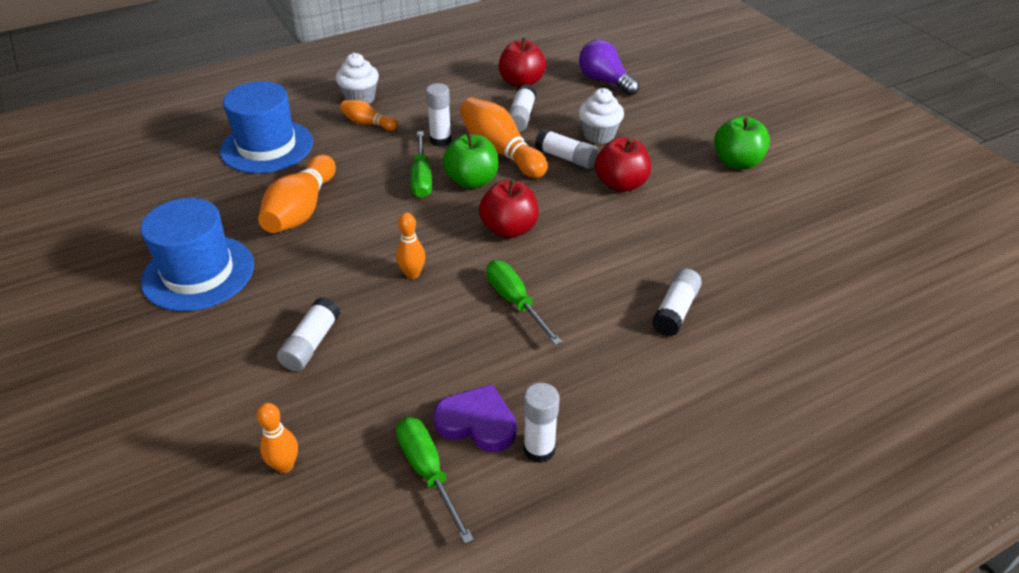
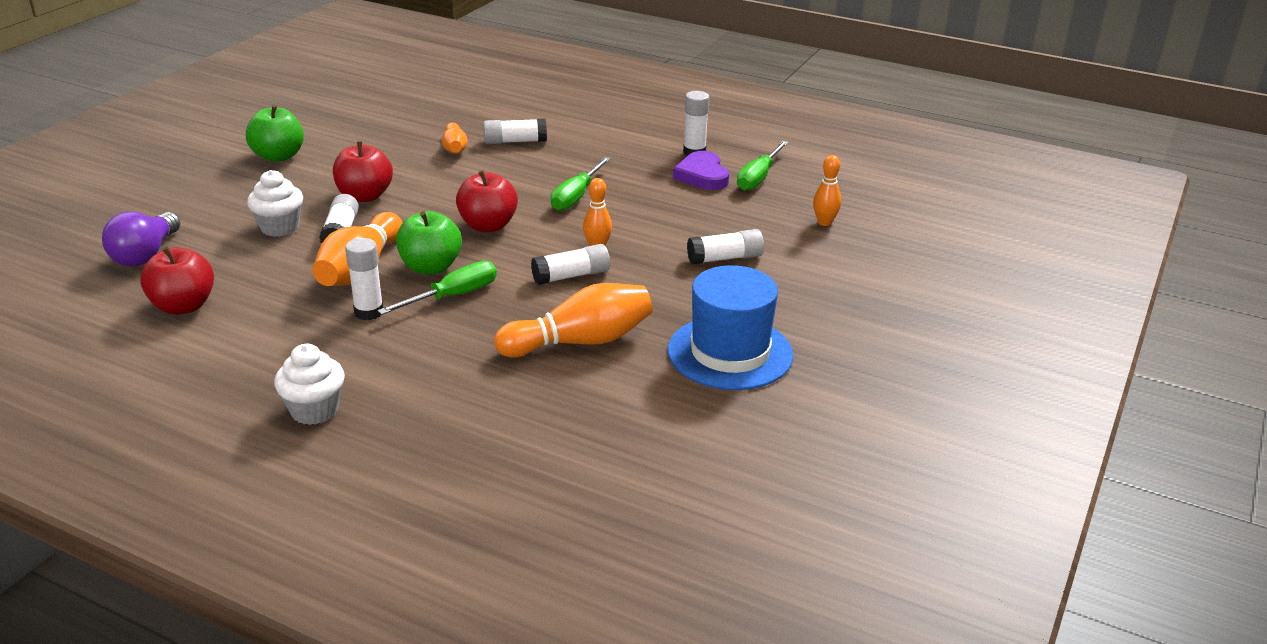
camera: 125 degrees left, 10 degrees down
blue hat [220,81,313,173] -> none
orange bowling pin [340,100,398,131] -> orange bowling pin moved to [442,123,467,154]
white glue stick [508,84,537,132] -> white glue stick moved to [531,244,610,285]

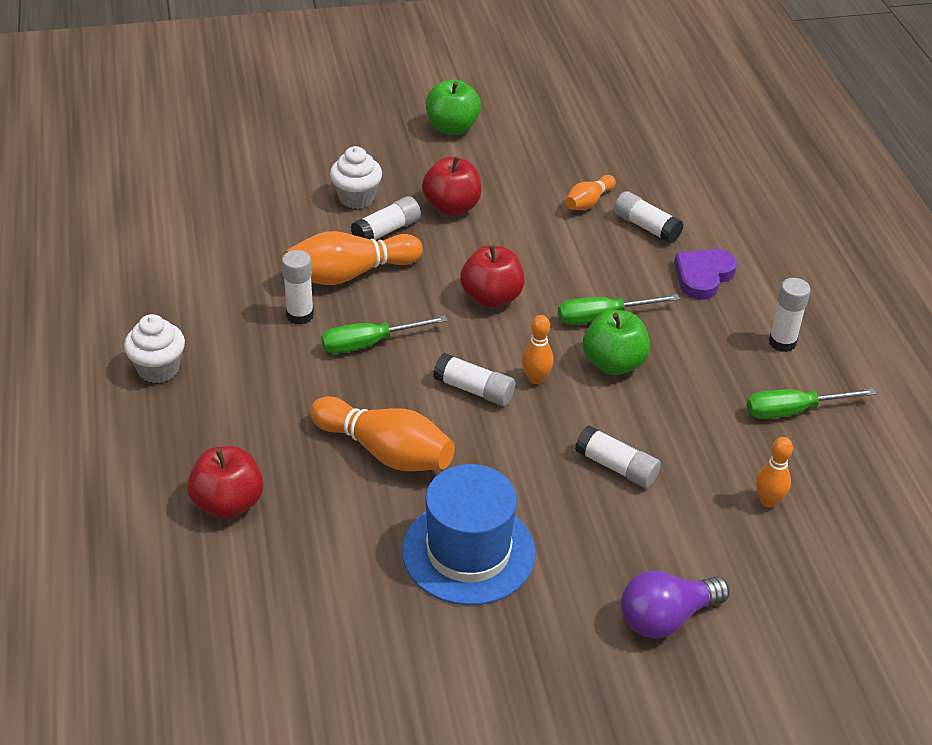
camera: 50 degrees right, 10 degrees up
purple light bulb [102,212,180,266] -> purple light bulb moved to [621,570,730,639]
red apple [140,247,214,315] -> red apple moved to [187,446,264,519]
green screwdriver [377,261,497,315] -> green screwdriver turned 150 degrees clockwise [321,315,448,354]
green apple [396,211,462,274] -> green apple moved to [583,310,650,375]
purple heart [673,151,729,190] -> purple heart moved to [674,249,737,300]

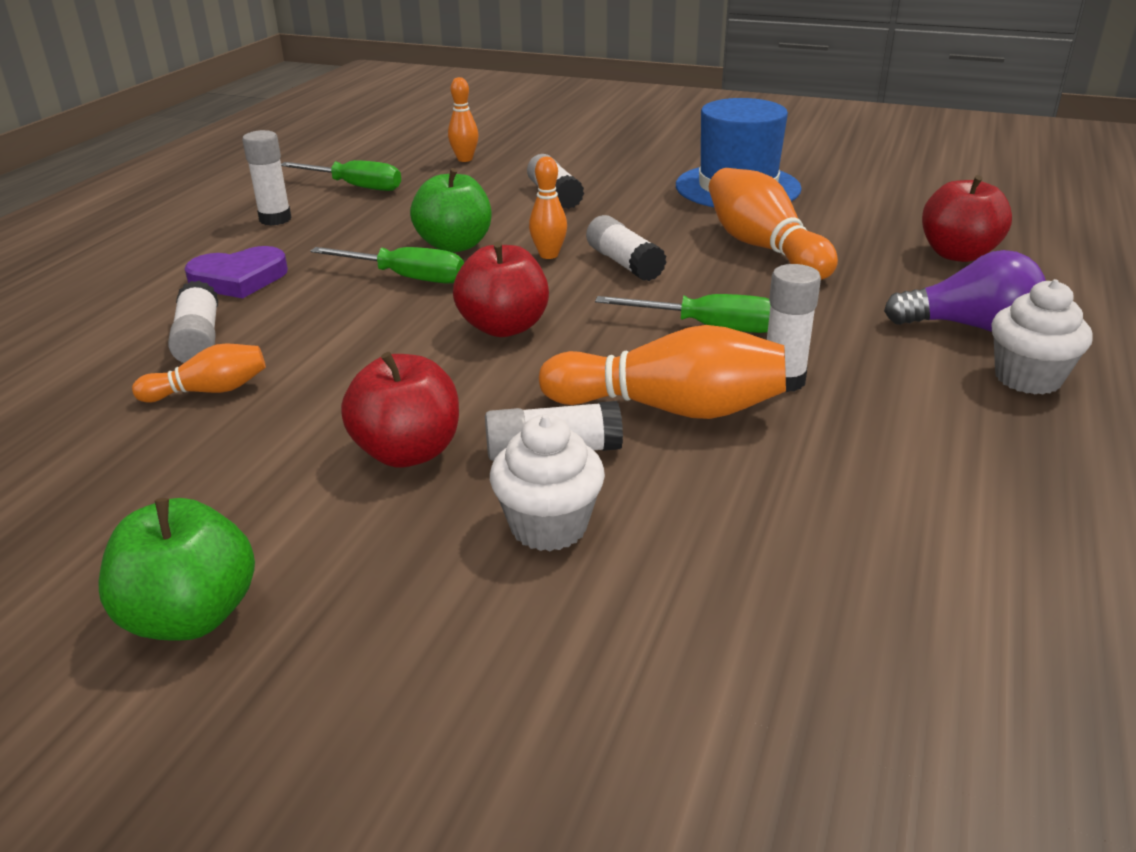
camera: 145 degrees left, 10 degrees down
purple light bulb [621,570,730,639] -> purple light bulb moved to [884,250,1046,332]

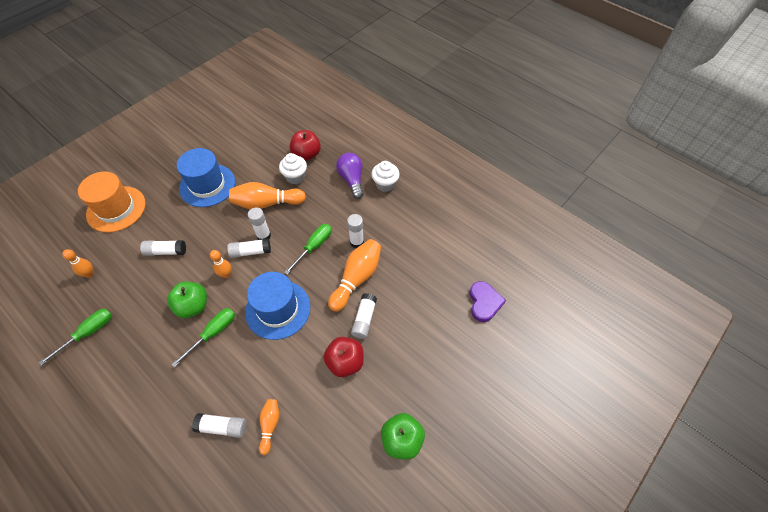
camera: 70 degrees left, 25 degrees up
purple heart [185,246,288,298] -> purple heart moved to [470,281,506,322]
white glue stick [242,130,291,226] -> white glue stick moved to [248,207,271,240]
red apple [453,241,549,337] -> blue hat [245,272,310,340]
white cupcake [490,414,605,551] -> white cupcake moved to [279,153,307,184]
purple light bulb [884,250,1046,332] -> purple light bulb turned 45 degrees counterclockwise [336,153,364,199]
none -> orange hat [78,171,146,232]

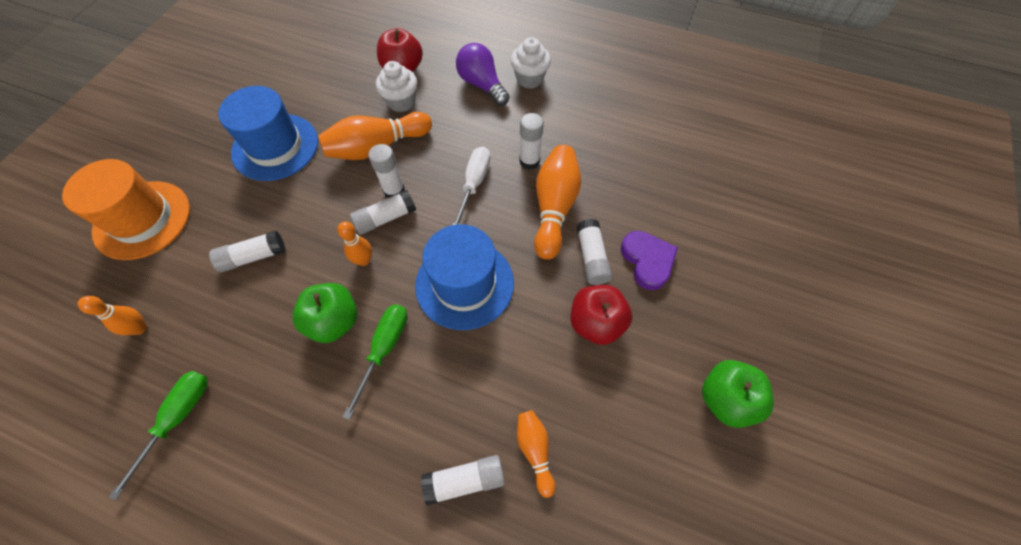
camera: 20 degrees left, 5 degrees up
green screwdriver [284,224,332,275] -> white screwdriver [453,147,490,225]
purple heart [470,281,506,322] -> purple heart moved to [621,231,678,290]

